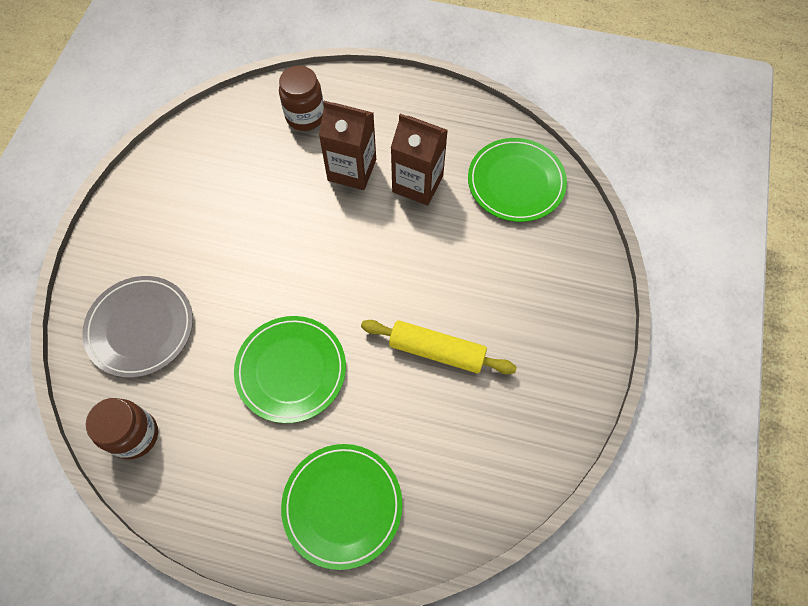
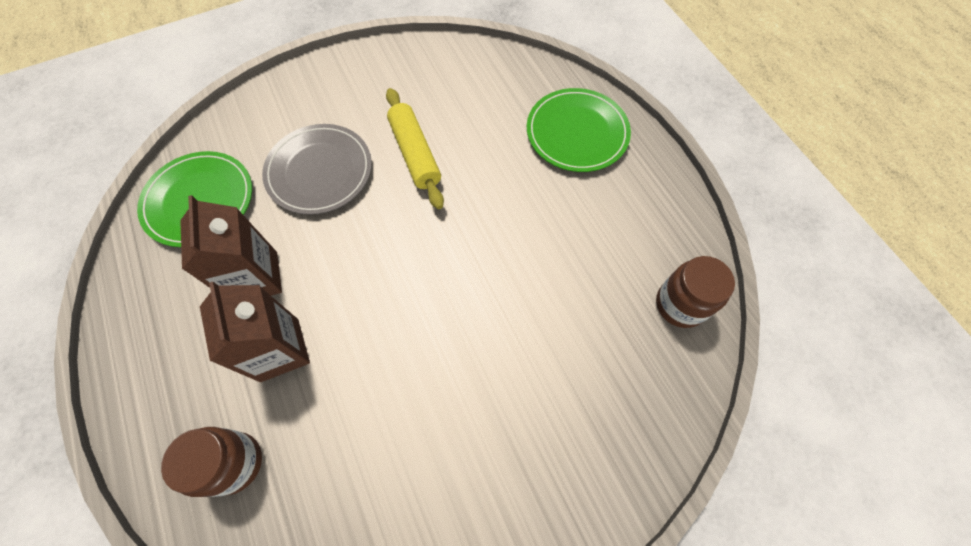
camera: 130 degrees left, 0 degrees up
grey plate [82,276,193,378] -> grey plate moved to [262,124,372,215]
green plate [234,316,346,423] -> none

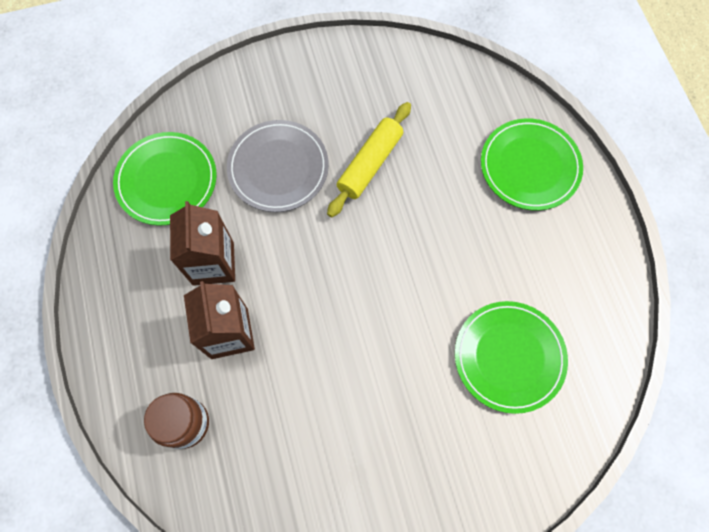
camera: 10 degrees right, 5 degrees up
yellow rolling pin [386,88,444,209] -> yellow rolling pin turned 45 degrees clockwise [327,102,411,217]
brown jar [656,256,735,328] -> none
none -> green plate [455,301,568,414]

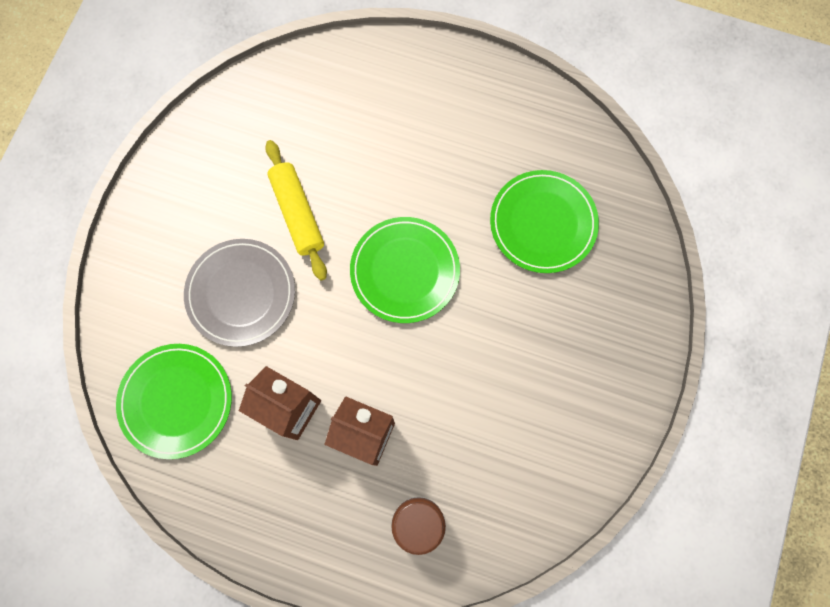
camera: 55 degrees left, 5 degrees up
green plate [481,118,583,211] -> green plate moved to [350,217,460,323]

